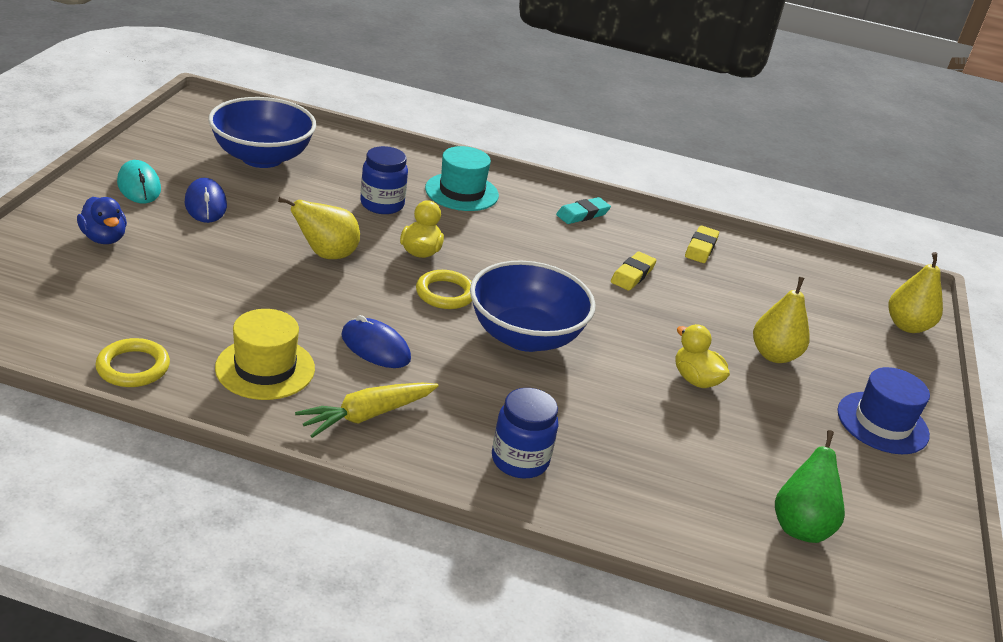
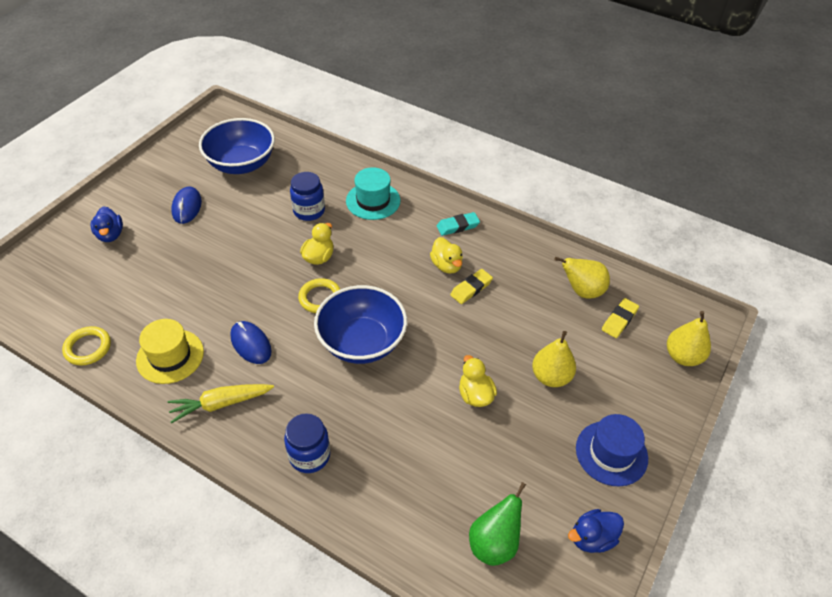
camera: 20 degrees right, 15 degrees up
turquoise mouse [117,160,161,203] -> none
yellow pear [278,197,360,259] -> yellow pear moved to [555,257,610,299]
yellow eraser [685,225,719,263] -> yellow eraser moved to [602,298,639,338]
none -> yellow duck [430,237,463,274]
none -> blue duck [568,509,624,553]

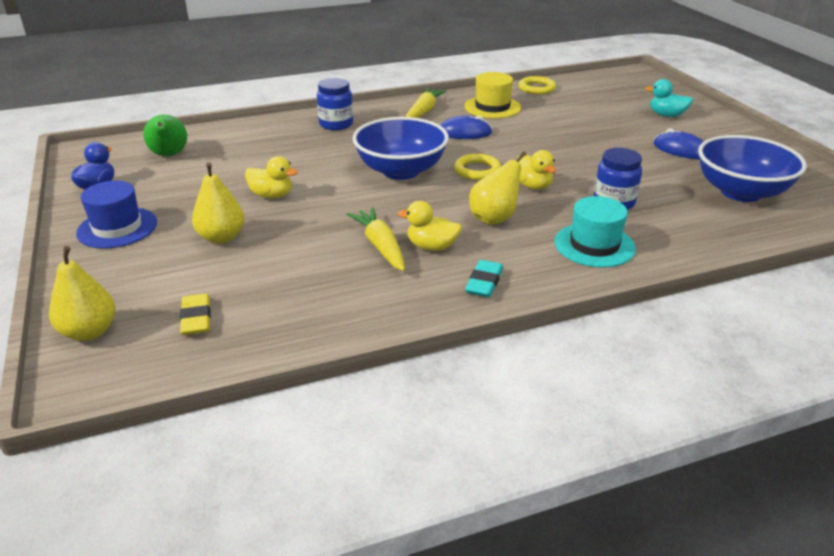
camera: 130 degrees right, 15 degrees down
blue duck [91,207,123,242] -> turquoise duck [645,79,693,117]
yellow eraser [450,269,493,304] -> yellow carrot [347,207,405,271]
yellow pear [555,257,610,299] -> yellow pear moved to [469,151,526,225]

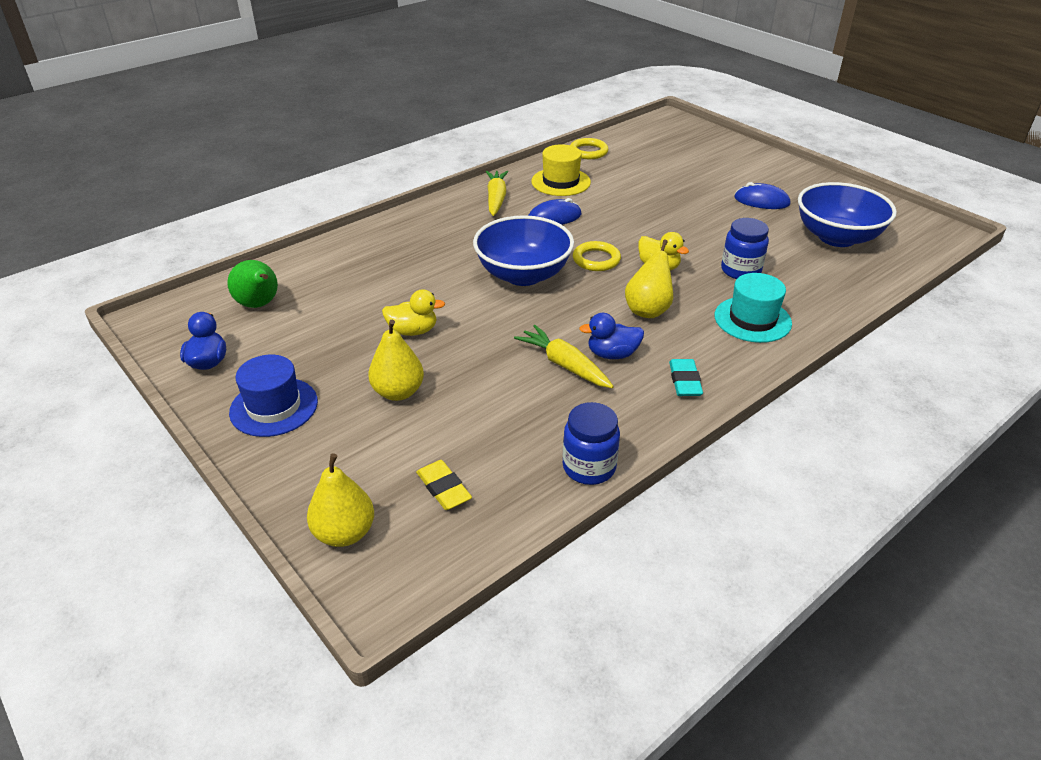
camera: 20 degrees left, 5 degrees up
blue jar [317,78,353,130] -> blue jar moved to [563,402,620,485]
yellow duck [398,201,462,251] -> blue duck [579,313,644,359]
turquoise duck [645,79,693,117] -> none

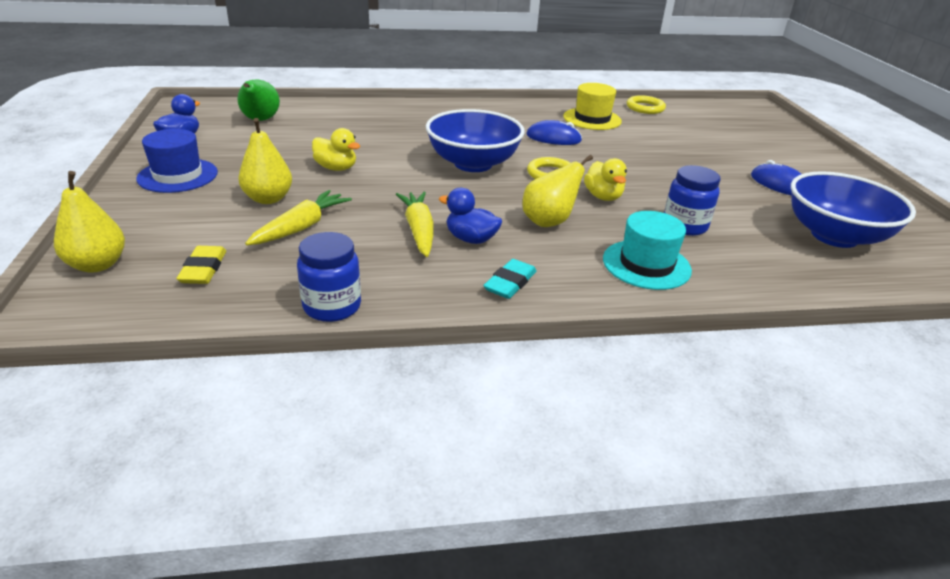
camera: 30 degrees right, 5 degrees down
yellow carrot [486,171,508,216] -> yellow carrot moved to [245,190,352,245]

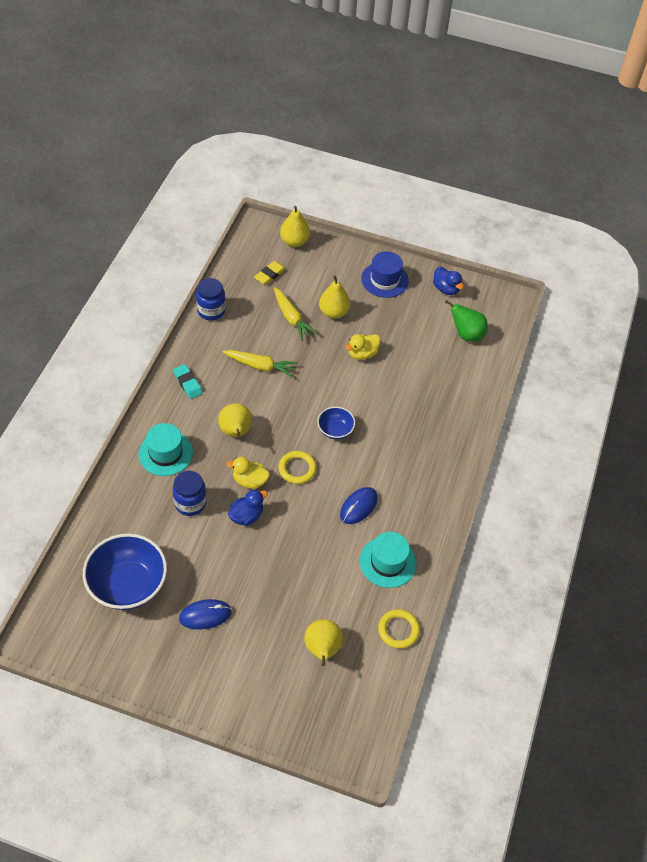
camera: 115 degrees right, 20 degrees up
yellow eraser [176,246,226,284] -> yellow eraser turned 75 degrees counterclockwise [254,261,286,285]
blue bowl [426,109,525,172] -> blue bowl [317,407,355,440], size x0.51
blue duck [439,188,502,244] -> blue duck moved to [228,489,268,526]
yellow hat [563,83,622,130] -> turquoise hat [360,532,417,588]
none -> yellow pear [304,619,343,666]

